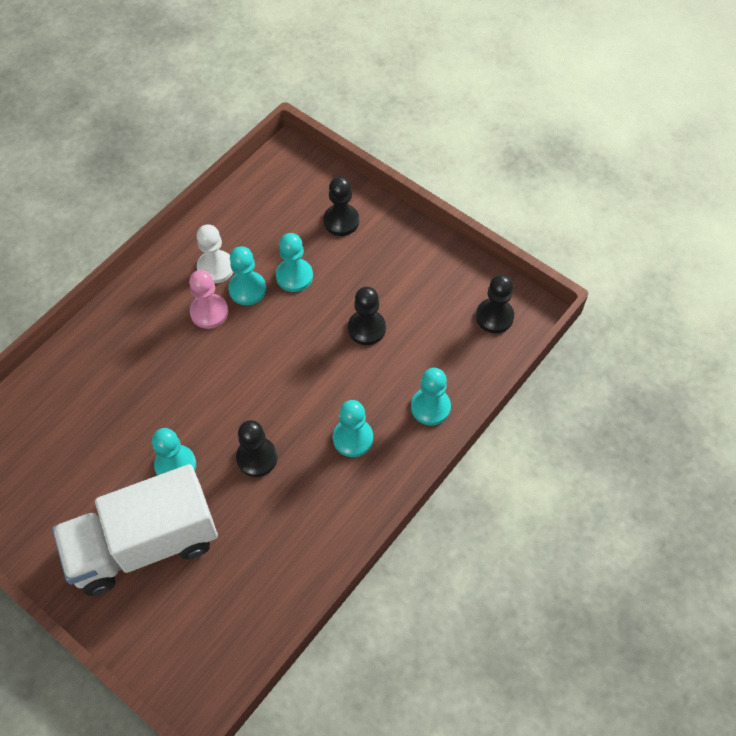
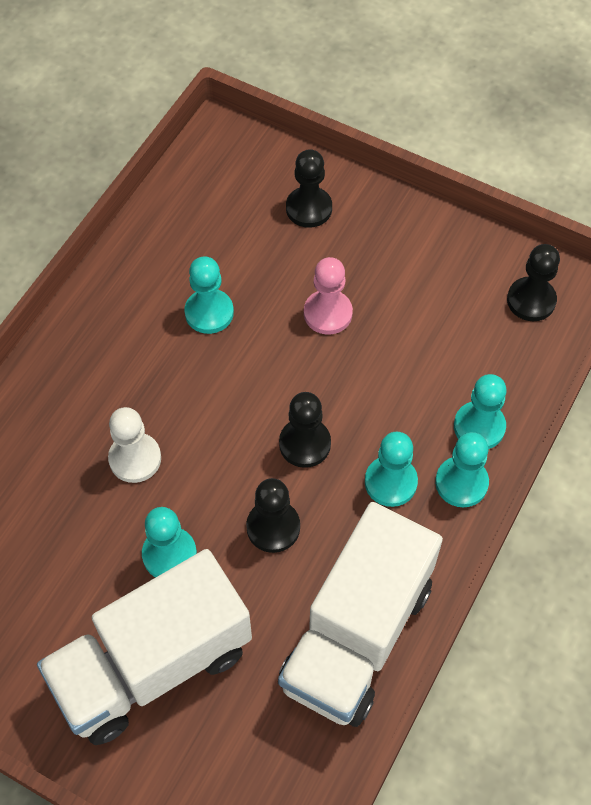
camera: 10 degrees left, 0 degrees up
pink pawn [189,270,228,329] -> pink pawn moved to [304,257,353,335]
white pawn [197,224,233,284] -> white pawn moved to [108,407,161,483]
turquoise pawn [276,233,313,292] -> turquoise pawn moved to [435,432,489,507]
black pawn [348,287,386,345] -> black pawn moved to [279,392,331,468]
none -> white truck [278,502,443,727]

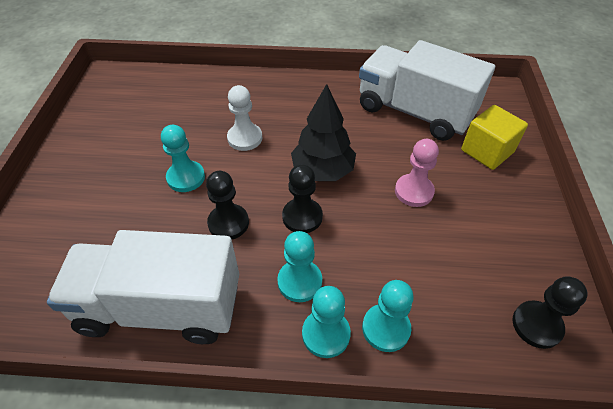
camera: 65 degrees right, 10 degrees down
white truck [37,549,252,745] -> white truck moved to [359,40,495,141]
turquoise pawn [184,257,234,334] -> none
black pawn [286,149,332,228] -> yellow cube [461,105,528,170]
none -> black tree [291,84,356,181]

